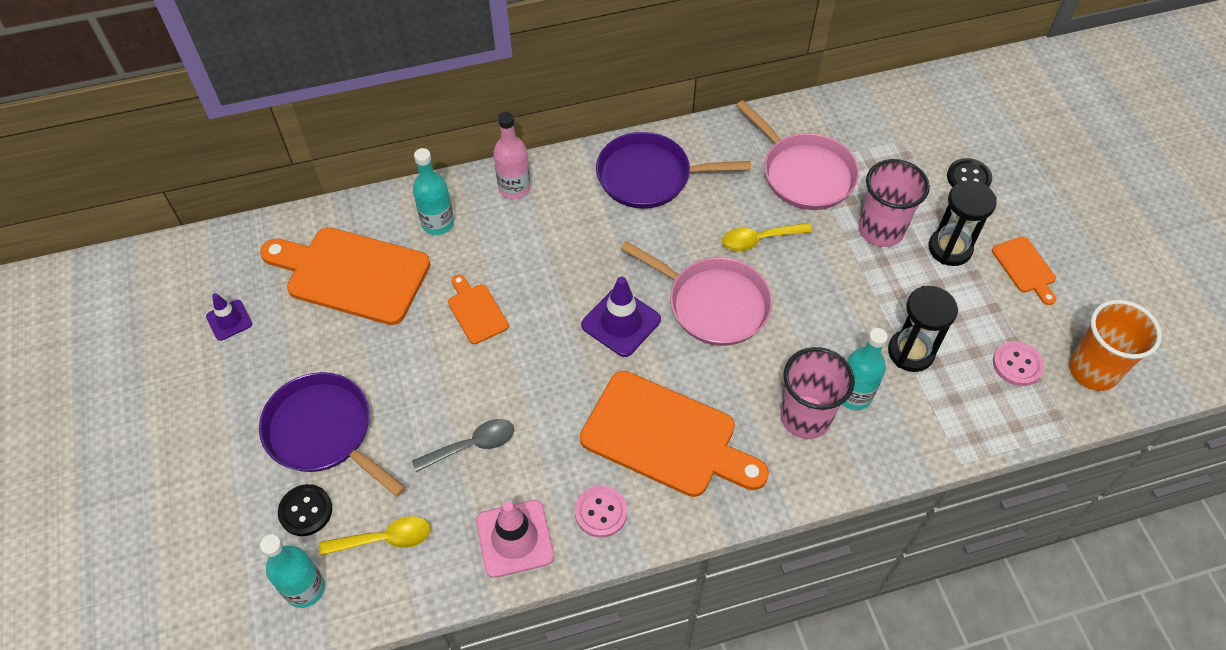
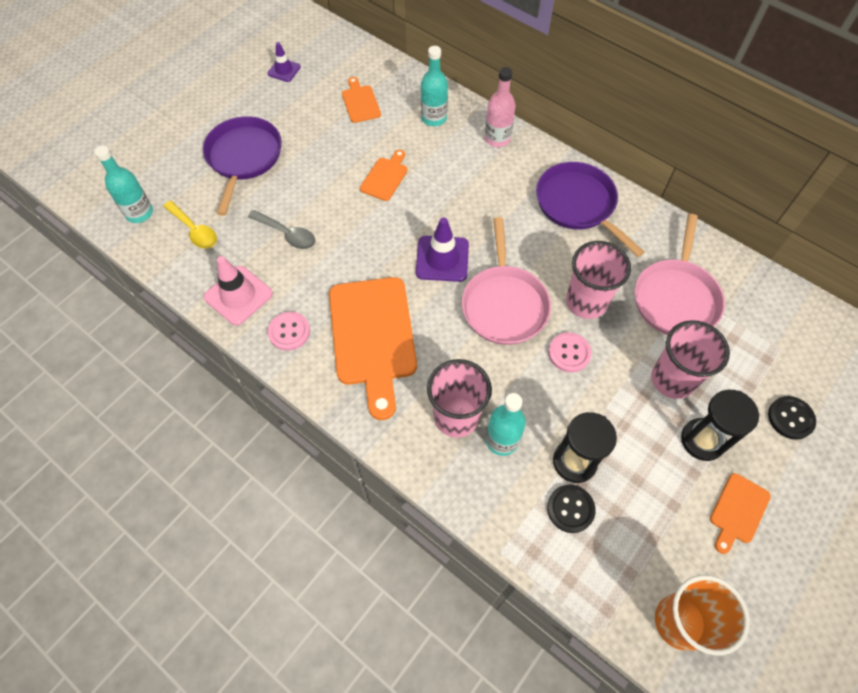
camera: 55 degrees right, 5 degrees up
orange cutting board [260,227,430,325] -> orange cutting board [342,77,381,123], size x0.48
black button [278,484,332,536] -> black button moved to [547,485,596,533]
yellow spoon [722,223,813,251] -> pink cup [566,241,631,319]
pink button [993,341,1044,386] -> pink button moved to [548,332,592,372]

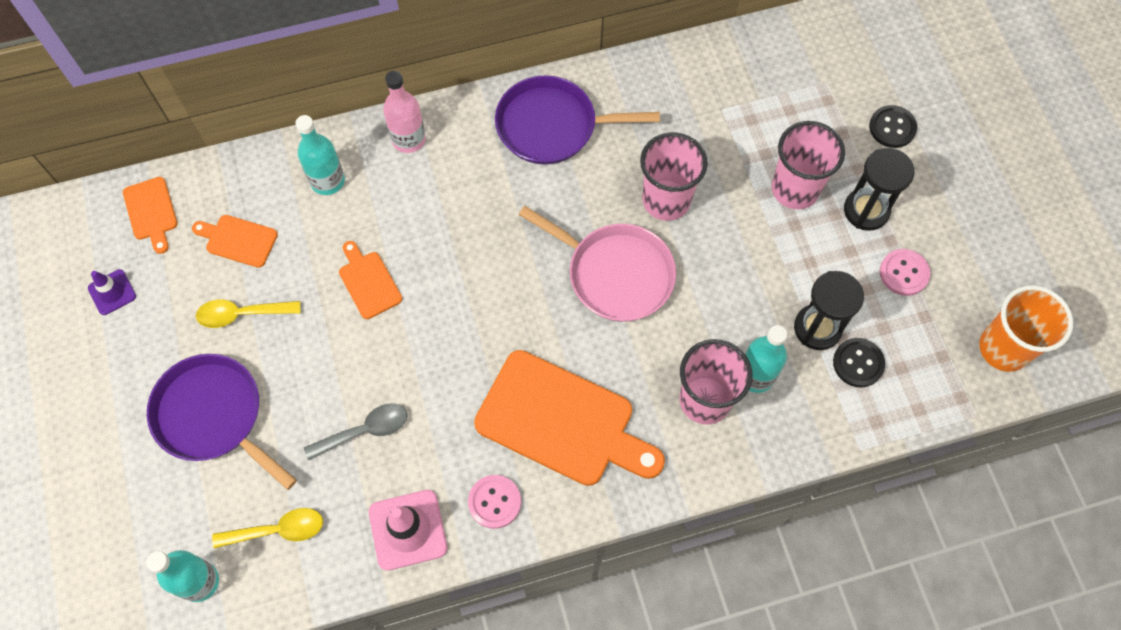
camera: 55 degrees left, 5 degrees up
purple traffic cone [416,217,469,282] -> none
pink button [548,332,592,372] -> pink button moved to [880,249,930,296]
pink pan [635,214,725,335] -> none
orange cutting board [710,473,771,554] -> orange cutting board moved to [123,177,177,254]
none -> yellow spoon [196,300,301,328]

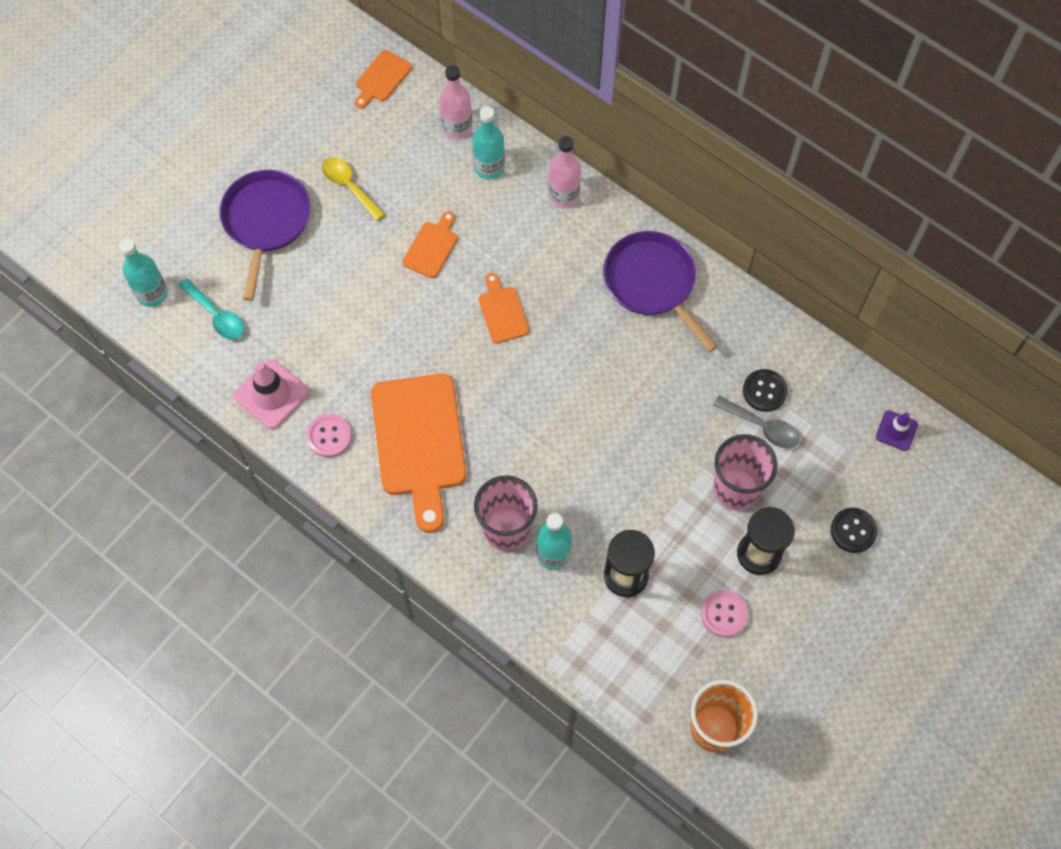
camera: 55 degrees right, 0 degrees up
purple traffic cone [88,269,136,315] -> purple traffic cone moved to [876,410,918,451]
orange cutting board [192,215,278,268] -> orange cutting board moved to [479,273,529,343]
yellow spoon [212,508,323,548] -> turquoise spoon [179,278,244,339]
grey spoon [304,403,407,460] -> grey spoon moved to [713,396,799,448]
pink pan [519,206,676,322] -> none
pink cup [640,132,708,221] -> none
black button [833,338,885,387] -> black button moved to [743,369,788,412]
none -> pink bottle [439,65,472,139]

